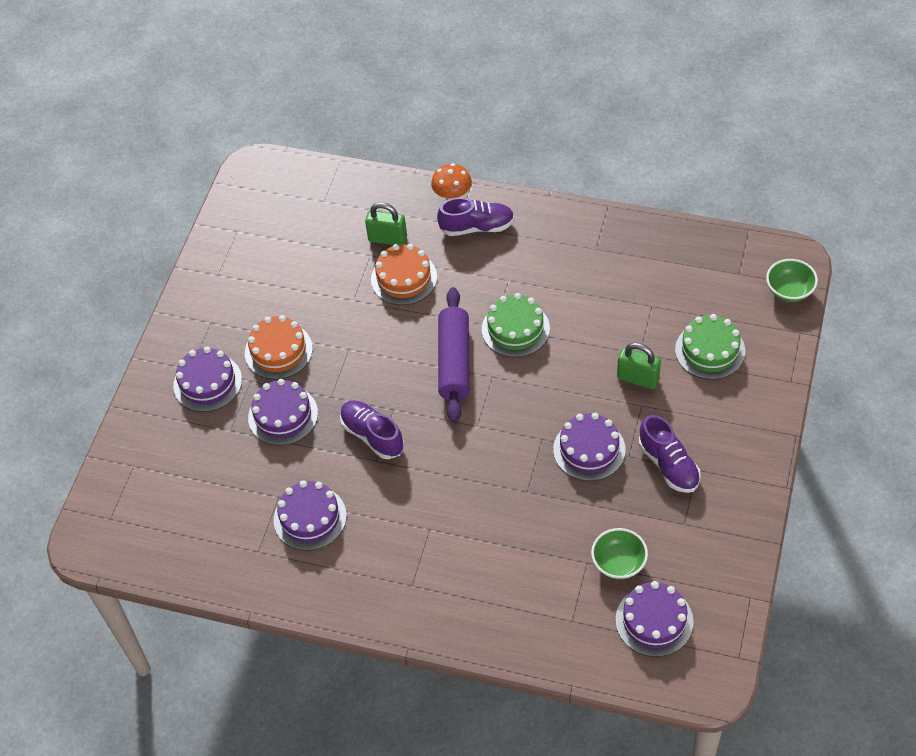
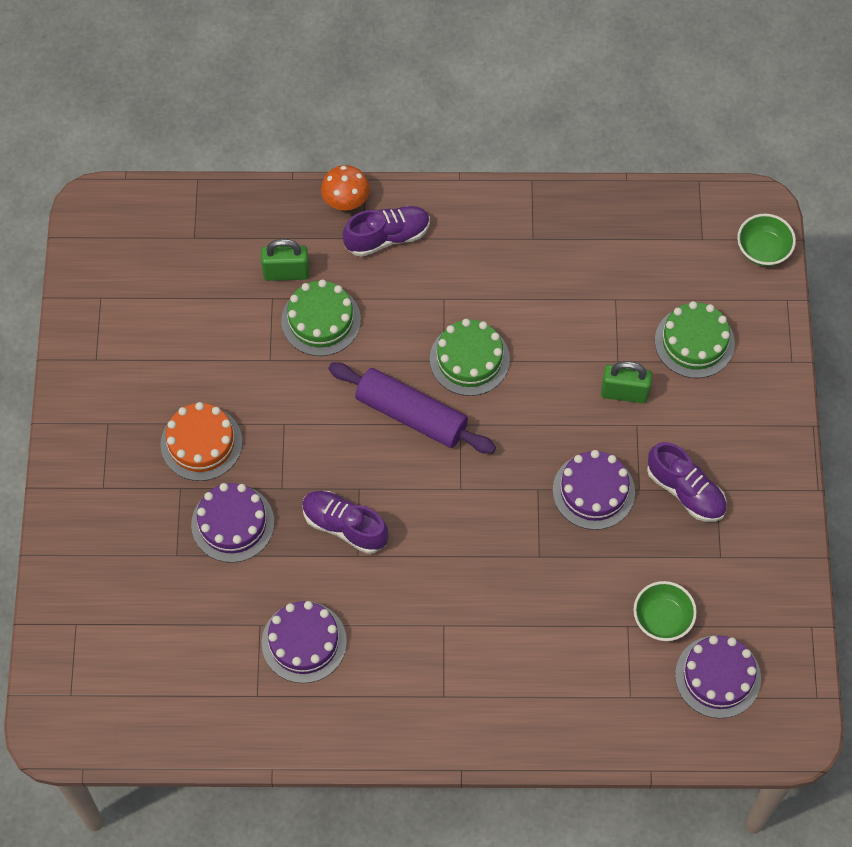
camera: 20 degrees left, 10 degrees up
purple cake [173,346,242,412] -> none
orange cake [371,244,437,305] -> green cake [281,280,361,356]
purple rolling pin [438,287,470,423] -> purple rolling pin turned 45 degrees counterclockwise [328,363,496,454]

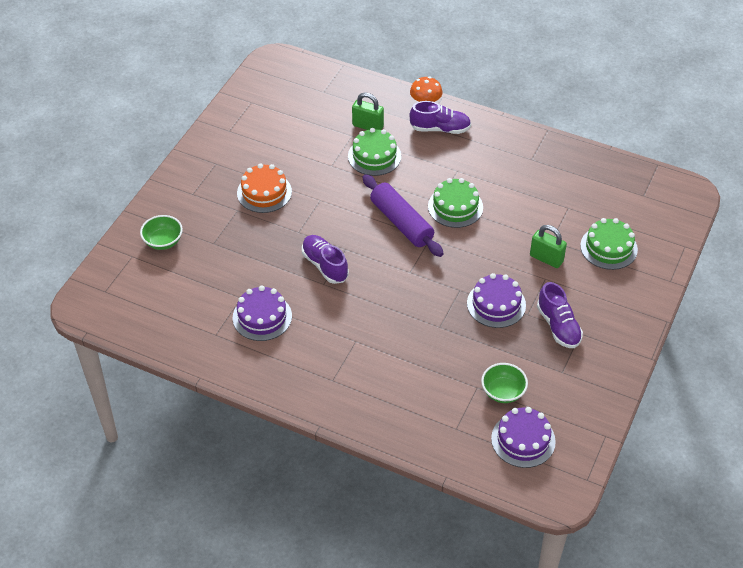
camera: 25 degrees right, 15 degrees down
purple cake [191,483,274,563] -> none
green bowl [737,214,796,266] -> green bowl moved to [140,215,183,250]

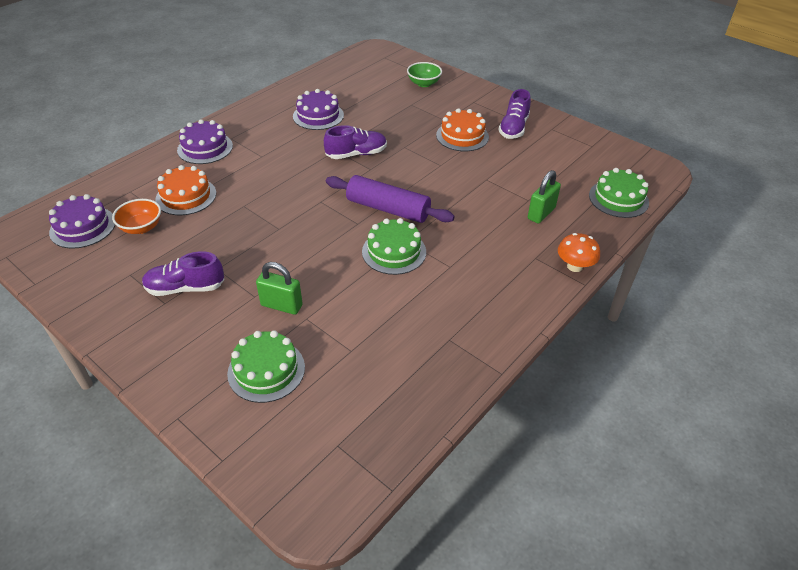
camera: 105 degrees right, 5 degrees down
green cake [348,128,401,176] -> green cake moved to [589,168,649,218]
purple rolling pin [362,174,444,257] -> purple rolling pin turned 45 degrees clockwise [326,175,455,223]
purple shoe [410,101,471,134] -> purple shoe moved to [498,89,531,139]
purple cake [467,273,526,328] -> purple cake moved to [177,119,233,164]
green bowl [481,363,528,403] -> orange bowl [112,199,161,234]
green padlock [530,225,567,268] -> green padlock turned 60 degrees clockwise [256,262,303,315]
none -> orange cake [155,165,216,215]

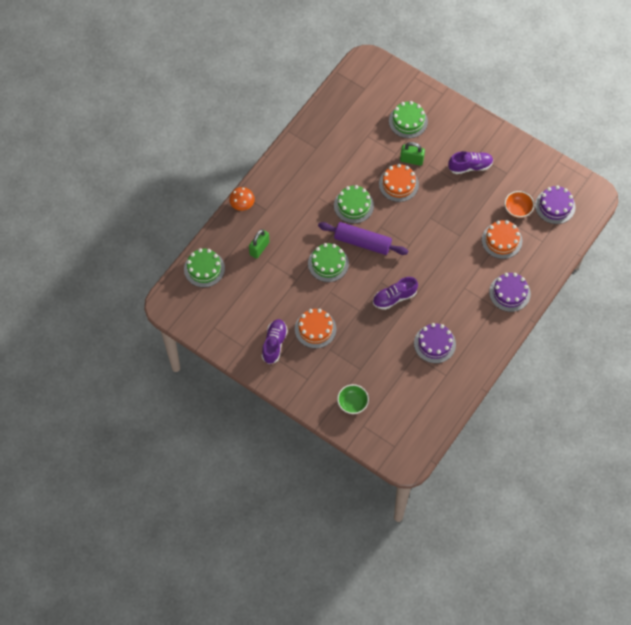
camera: 175 degrees right, 20 degrees up
none -> green cake [308,243,349,282]
none -> orange cake [379,164,419,202]

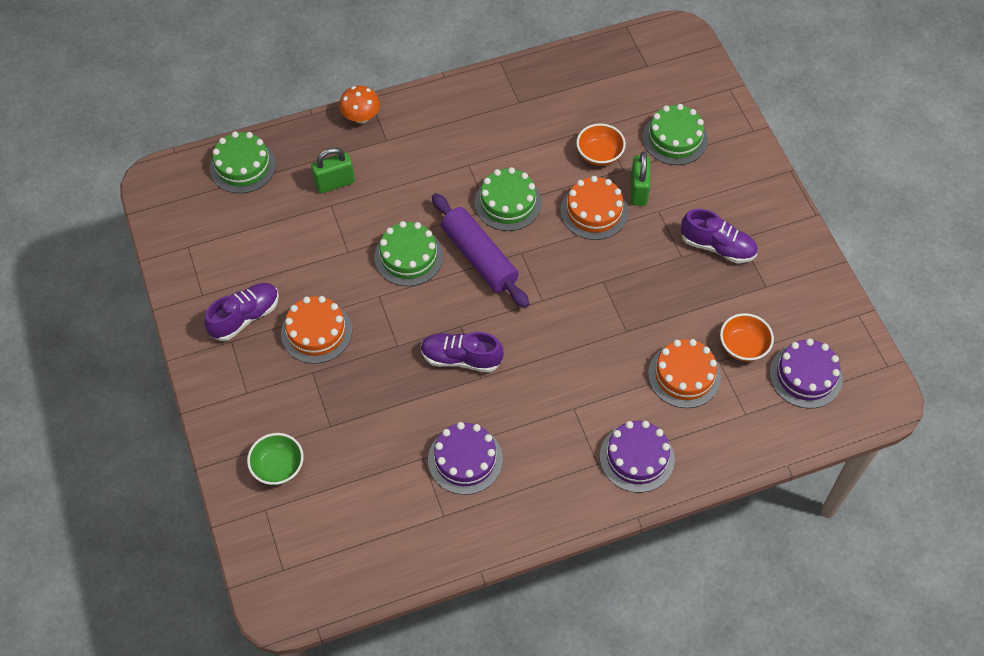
camera: 35 degrees right, 5 degrees down
green padlock [400,142,425,166] -> green padlock turned 45 degrees clockwise [631,151,650,206]
none -> orange bowl [576,123,626,166]

